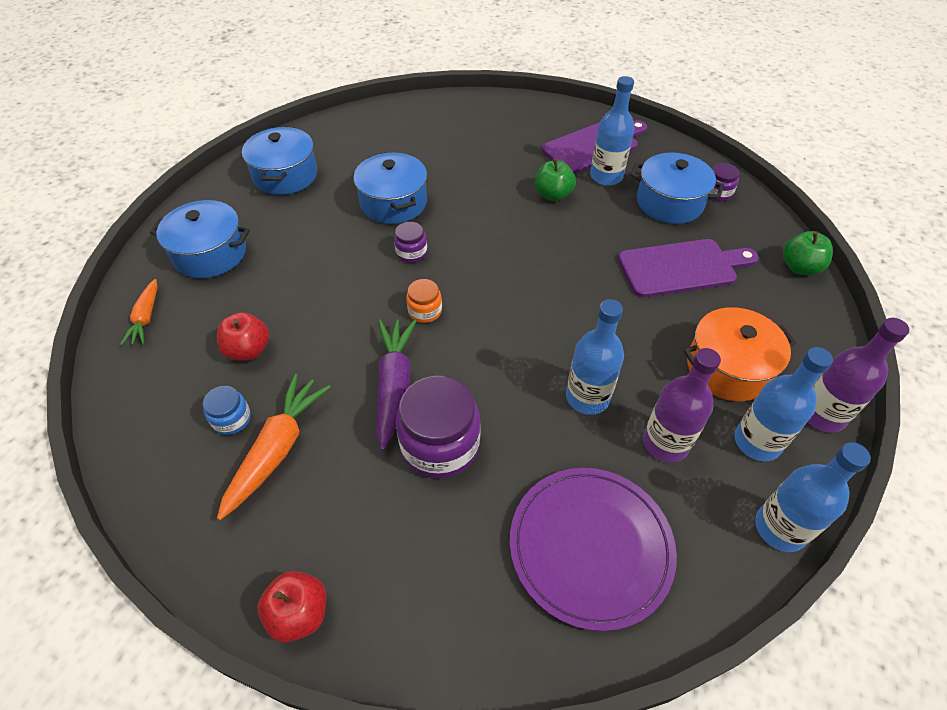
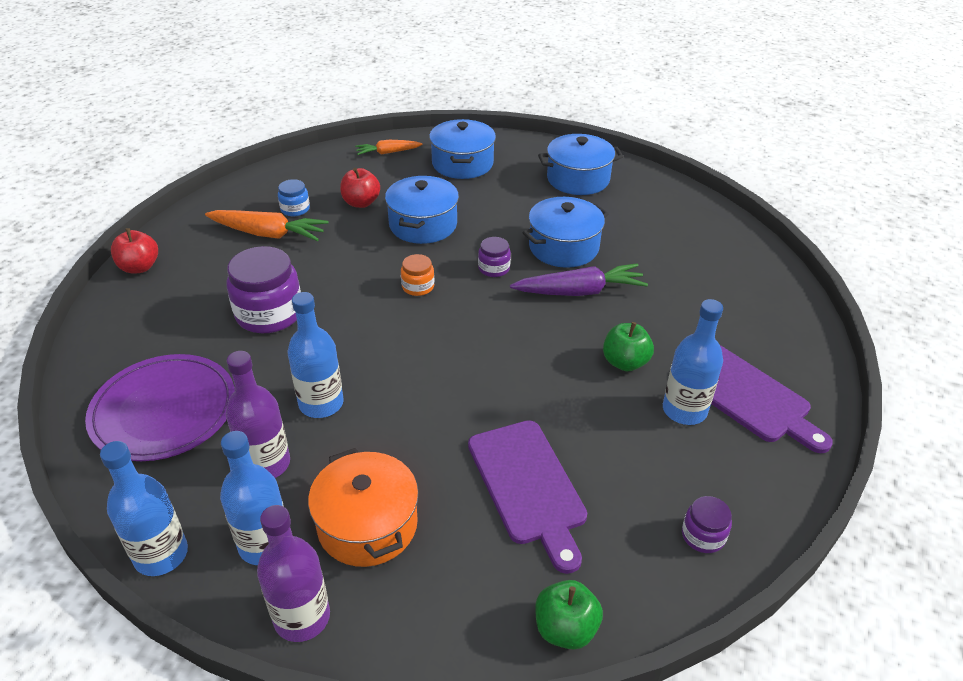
camera: 80 degrees right, 10 degrees down
purple carrot [376,319,416,451] -> purple carrot moved to [510,263,648,296]
blue pot [631,153,724,224] -> blue pot moved to [385,176,459,244]

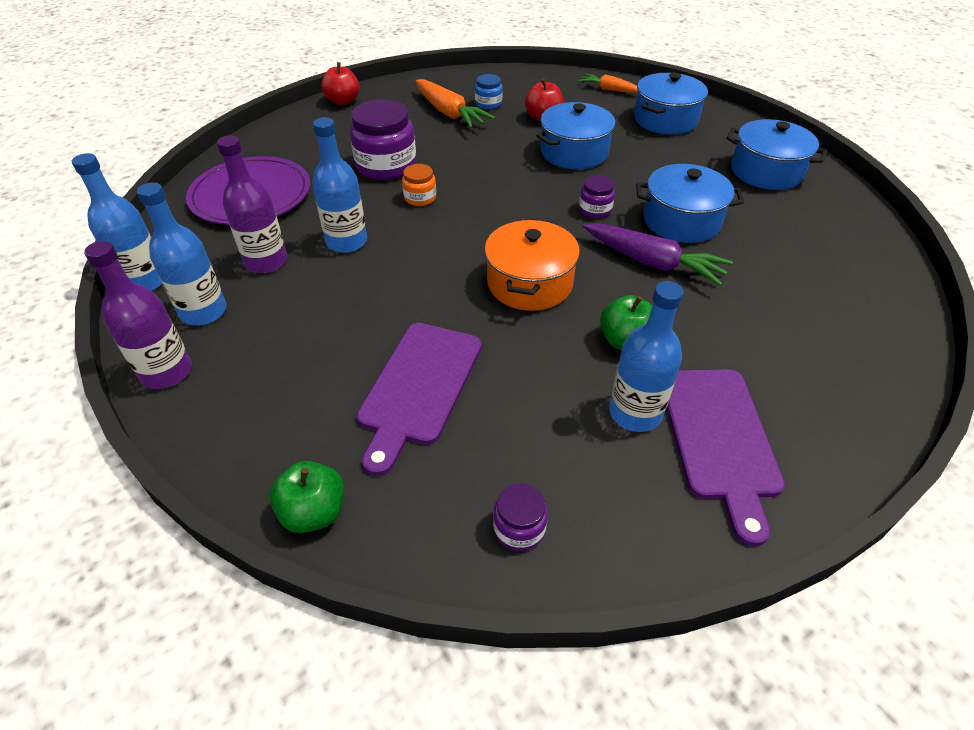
camera: 40 degrees right, 5 degrees up
orange pot [308,448,419,567] -> orange pot moved to [485,219,580,311]
orange jar [401,254,435,296] -> orange jar moved to [402,164,436,206]

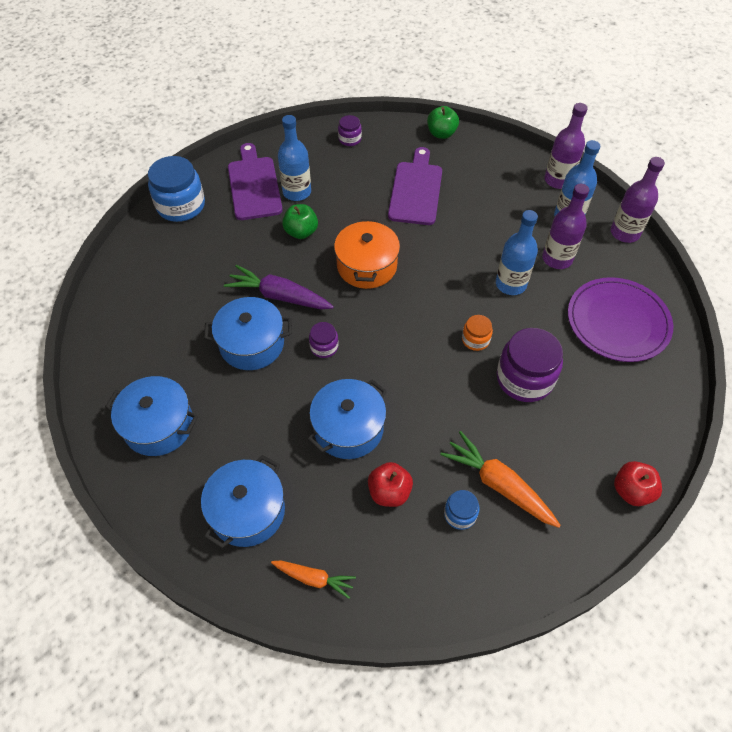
camera: 170 degrees right, 10 degrees up
blue bottle [72,153,162,291] -> purple bottle [611,157,665,243]
none -> blue jar [148,156,205,222]

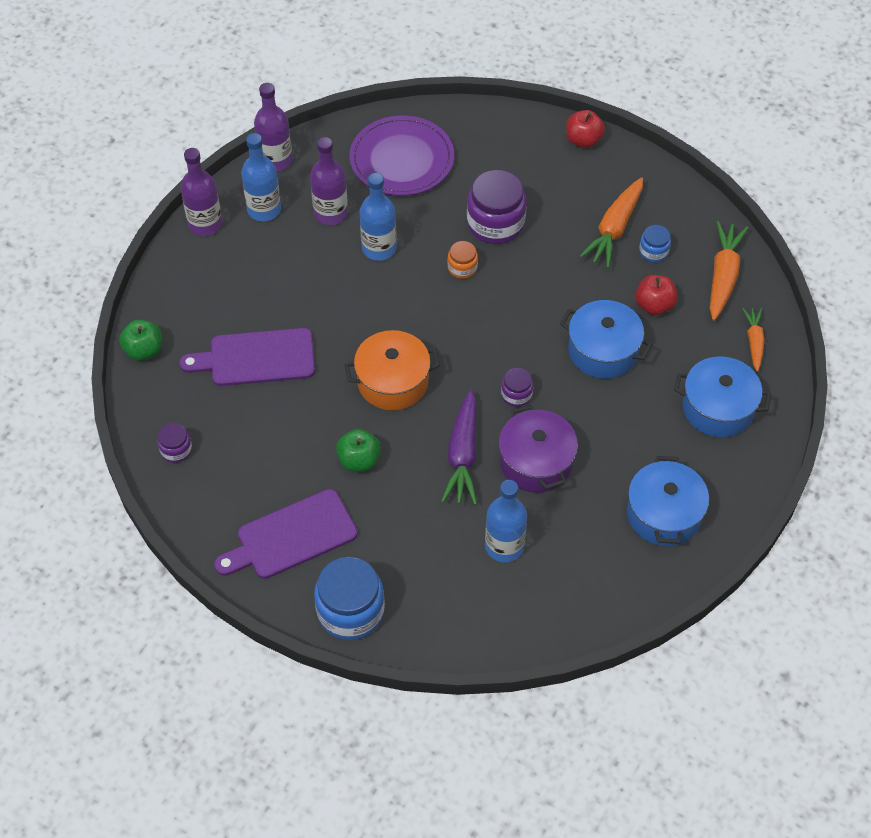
camera: 105 degrees left, 0 degrees up
blue pot [204,297,292,370] -> purple pot [499,405,578,493]
blue bottle [278,115,311,201] -> blue bottle moved to [485,480,527,563]
none -> orange carrot [710,221,748,321]

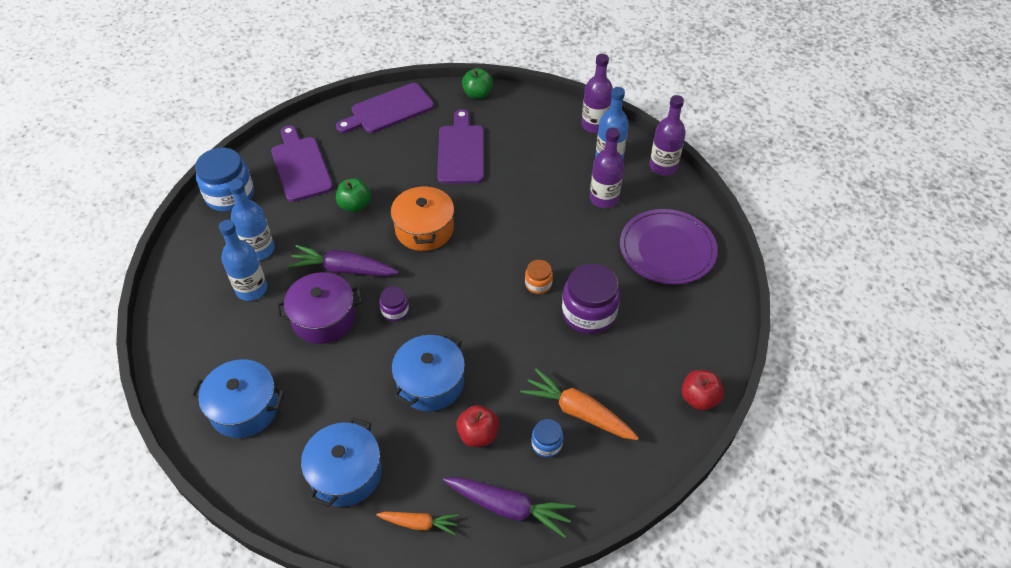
camera: 95 degrees right, 5 degrees down
purple jar [157,423,192,463] -> purple cutting board [336,83,434,133]
blue bottle [360,173,397,261] -> blue bottle moved to [229,179,275,260]
orange carrot [710,221,748,321] -> purple carrot [443,477,575,538]

